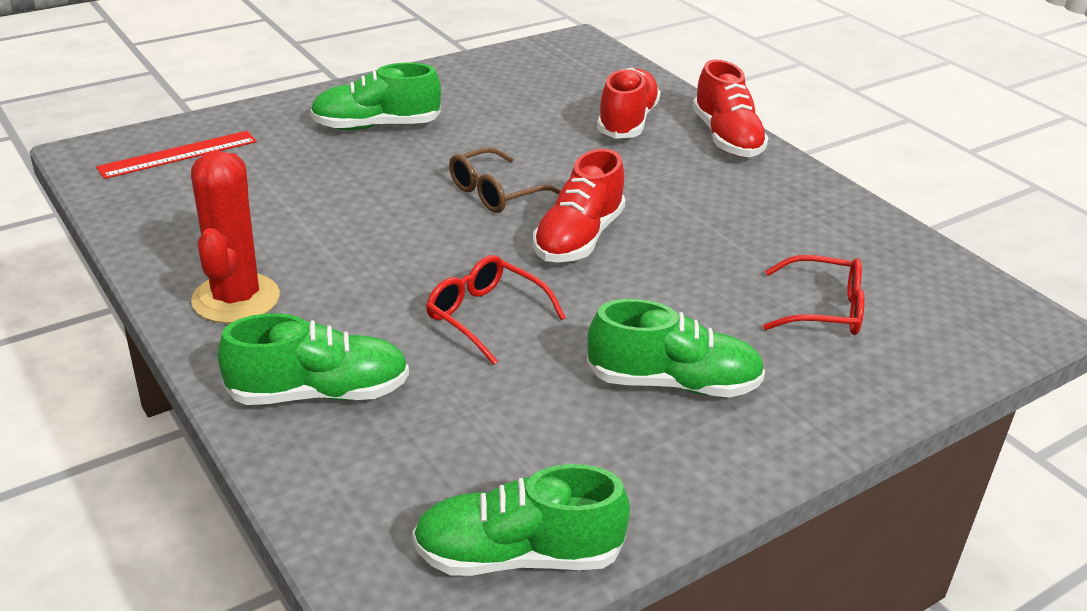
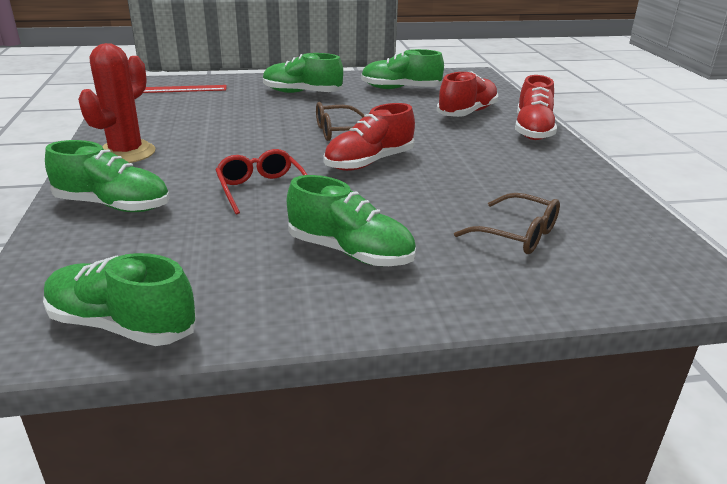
camera: 25 degrees right, 5 degrees down
red glasses [763,255,865,335] -> brown glasses [454,193,560,254]
none -> green shoe [361,49,444,89]

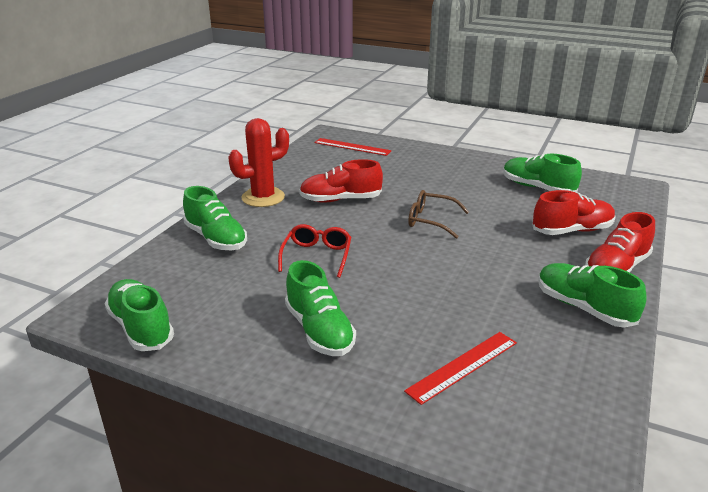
camera: 35 degrees right, 0 degrees up
green shoe [263,53,343,93] -> green shoe moved to [538,263,647,328]
red shoe [323,103,415,171] -> red shoe moved to [299,159,383,202]
brown glasses [454,193,560,254] -> red ruler [404,332,517,405]

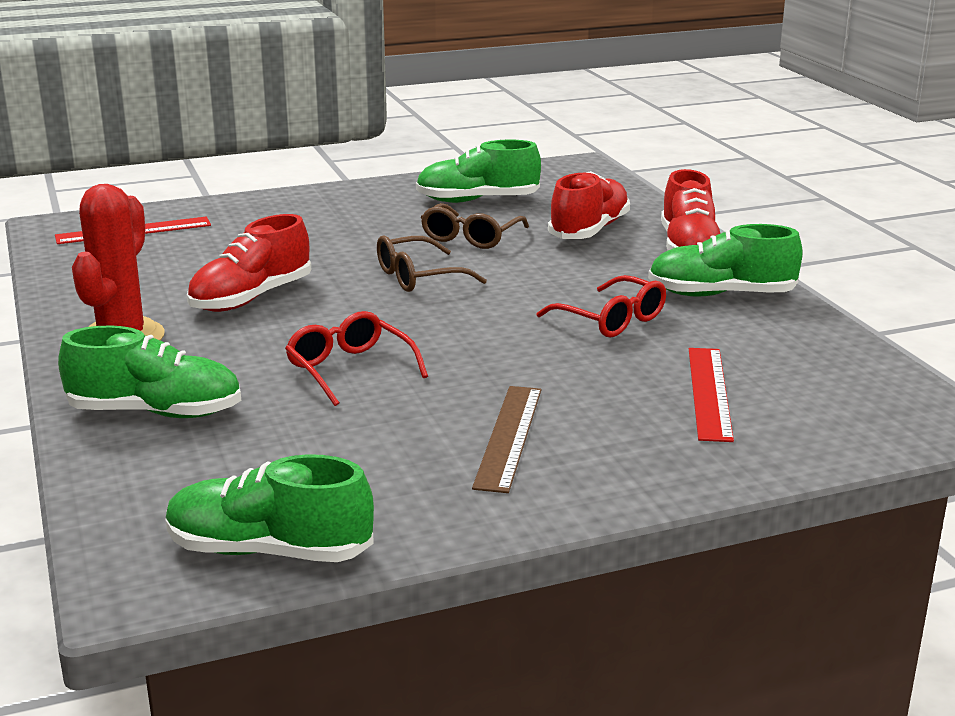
camera: 45 degrees left, 5 degrees down
green shoe [285,260,356,356] -> brown ruler [472,386,541,493]
none -> brown glasses [421,203,529,249]
none -> red glasses [537,275,666,337]

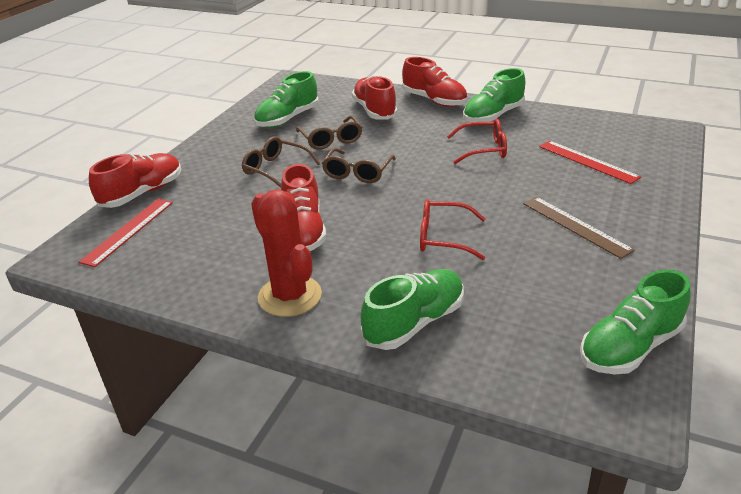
camera: 45 degrees left, 10 degrees up
none -> red shoe [89,153,181,208]
none -> brown glasses [242,136,321,188]

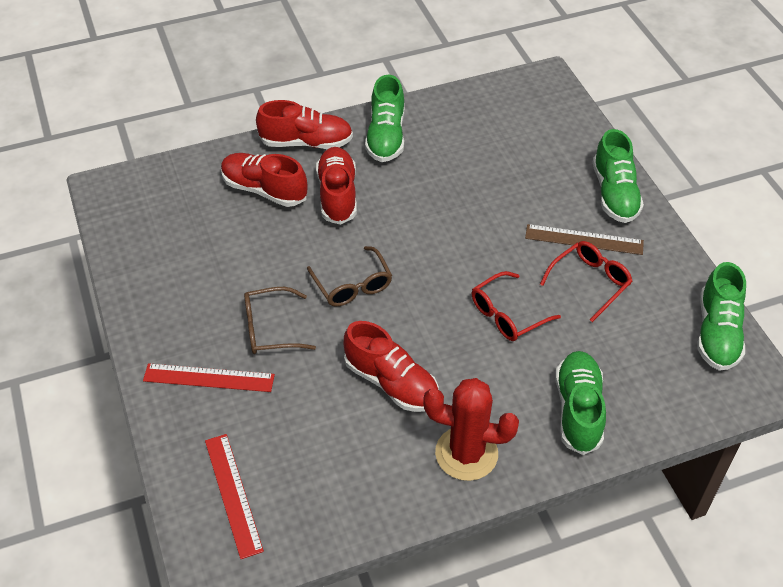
camera: 45 degrees left, 15 degrees up
red shoe [89,153,181,208] -> red shoe moved to [316,147,357,225]
green shoe [254,71,319,128] -> green shoe moved to [593,129,644,223]
brown glasses [296,116,363,150] -> none
red glasses [447,119,507,164] -> red glasses moved to [540,241,632,322]
red ruler [539,141,641,184] -> red ruler moved to [143,363,275,392]

